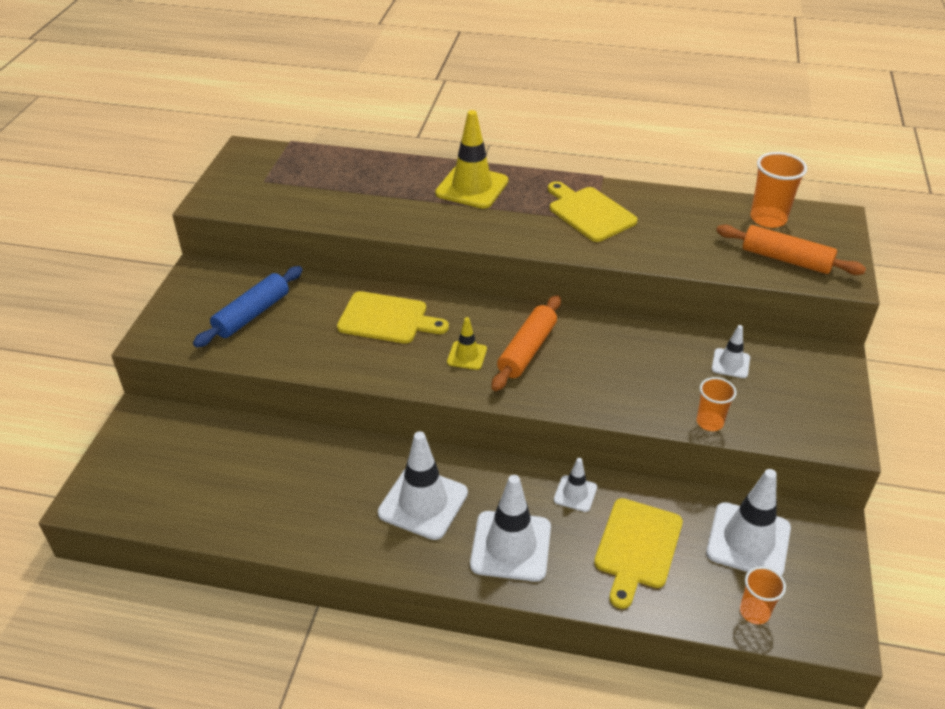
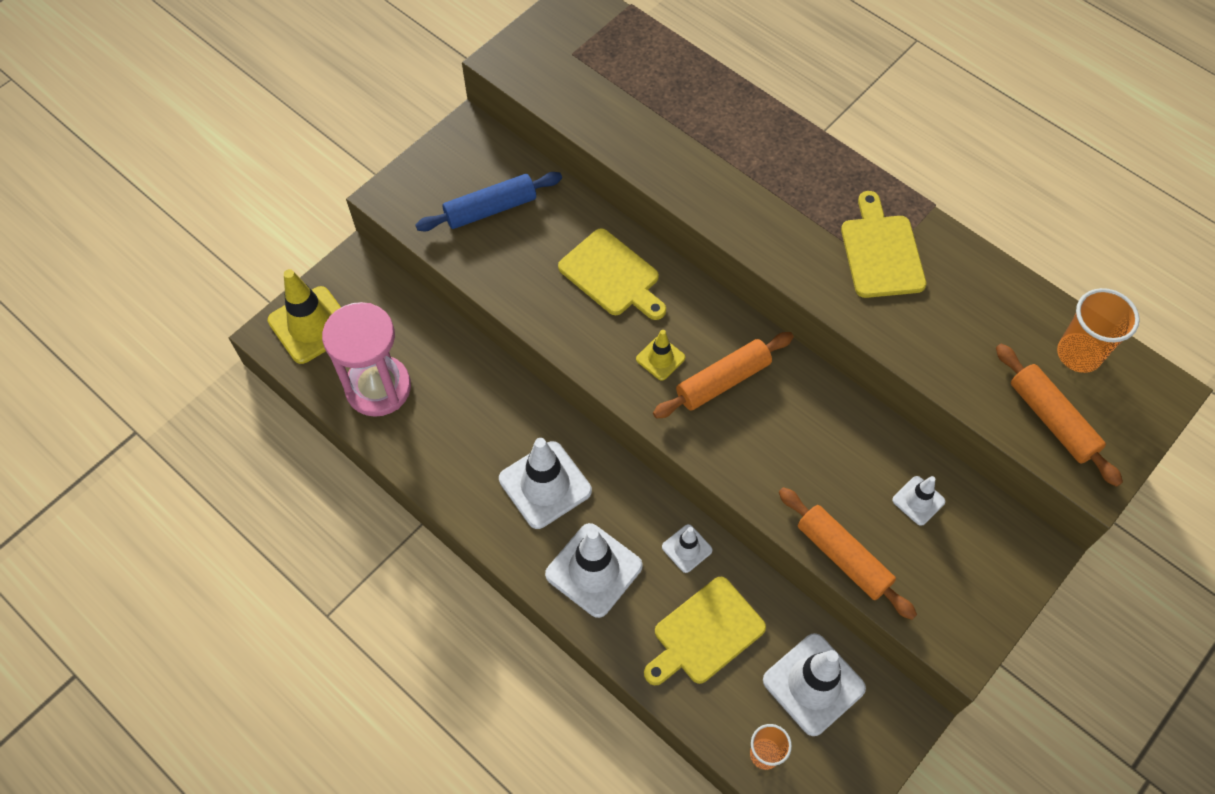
camera: 30 degrees right, 20 degrees up
yellow traffic cone [435,110,508,209] -> yellow traffic cone moved to [268,269,341,364]
orange cup [697,377,736,431] -> orange rolling pin [779,487,917,620]
none -> pink hourglass [322,302,411,417]

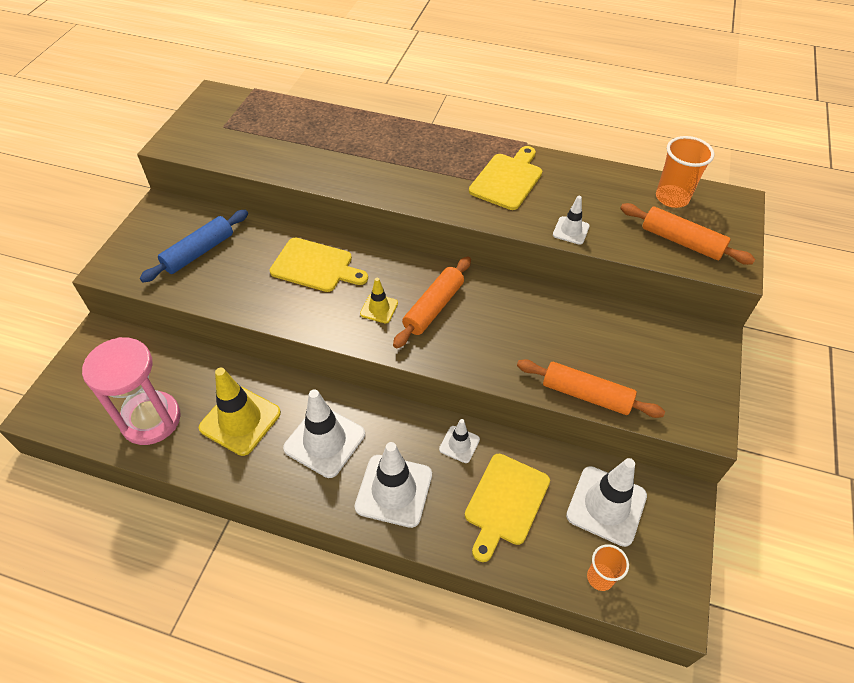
camera: 25 degrees left, 10 degrees down
yellow traffic cone [268,269,341,364] -> yellow traffic cone moved to [199,368,281,456]
yellow cutting board [841,191,926,298] -> yellow cutting board turned 60 degrees clockwise [469,146,542,210]
white traffic cone [892,476,945,526] -> white traffic cone moved to [553,196,590,245]

